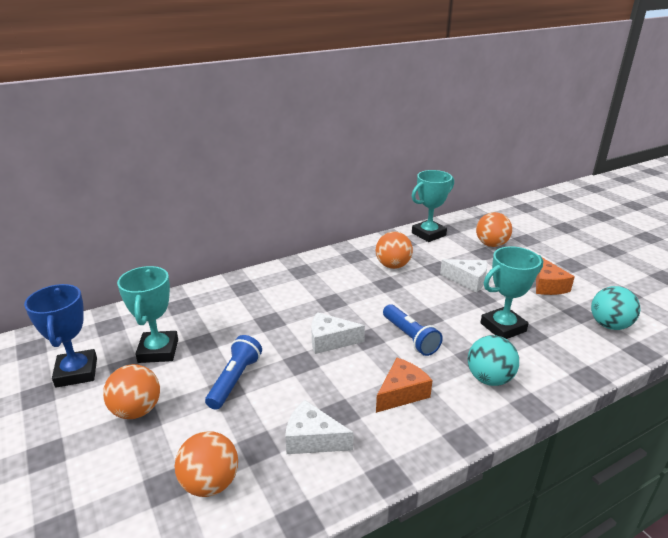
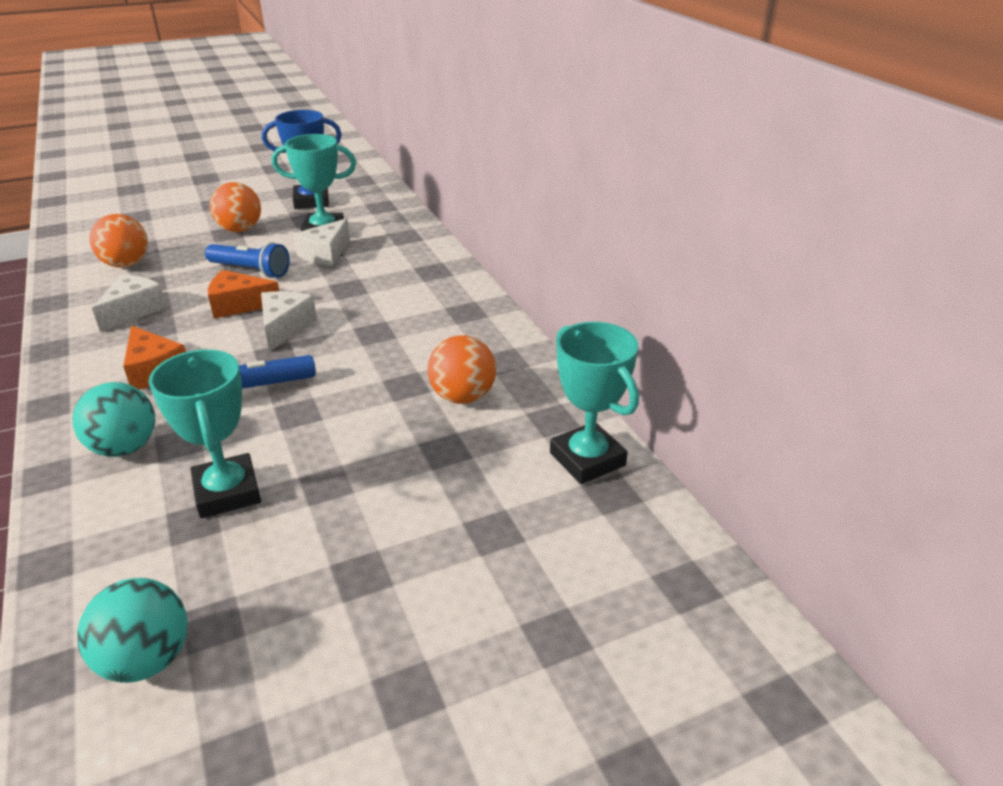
camera: 95 degrees right, 5 degrees up
white cheese [440,259,487,292] -> white cheese moved to [293,219,350,266]
orange ball [476,212,512,247] -> none
orange cheese [536,258,575,295] -> orange cheese moved to [207,270,279,319]

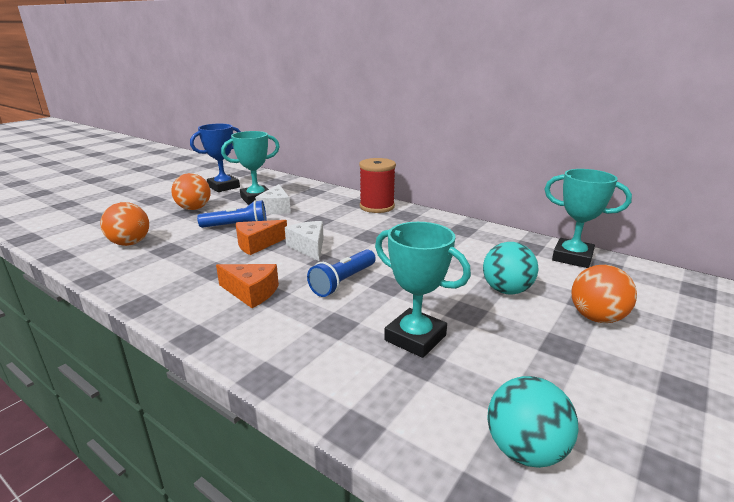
camera: 30 degrees left, 10 degrees down
turquoise ball [72,382,155,457] -> turquoise ball moved to [483,242,538,294]
white cheese [92,275,167,332] -> none
orange ball [428,336,496,404] -> orange ball moved to [572,265,637,323]
none -> red spool [359,158,396,213]

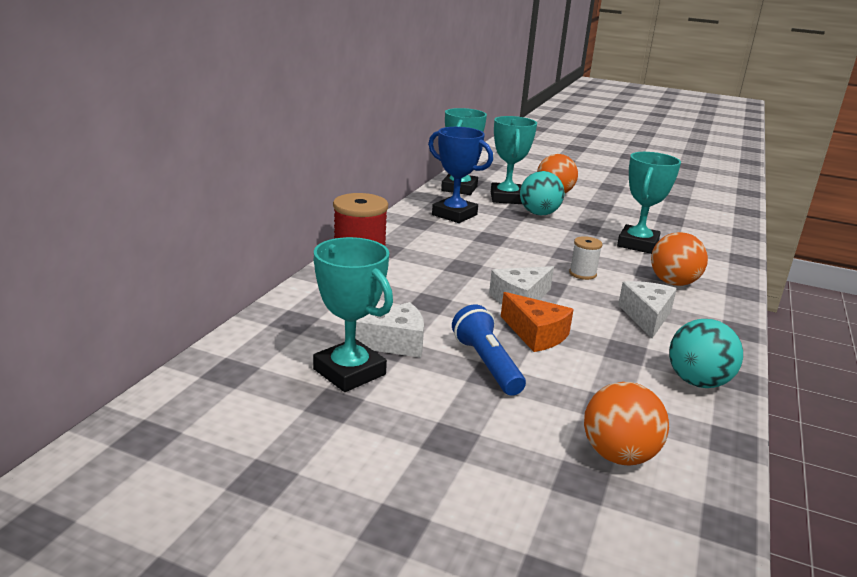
camera: 105 degrees left, 0 degrees up
orange ball [171,173,211,210] -> orange ball moved to [651,232,708,286]
blue trophy [190,123,241,192] -> blue trophy moved to [428,127,493,223]
orange cheese [216,264,279,308] -> white cheese [618,281,677,338]
blue flashlight [307,249,376,297] -> white spool [569,236,602,280]
turquoise ball [488,376,579,468] -> turquoise ball moved to [669,319,743,388]
none -> turquoise trophy [491,116,537,204]

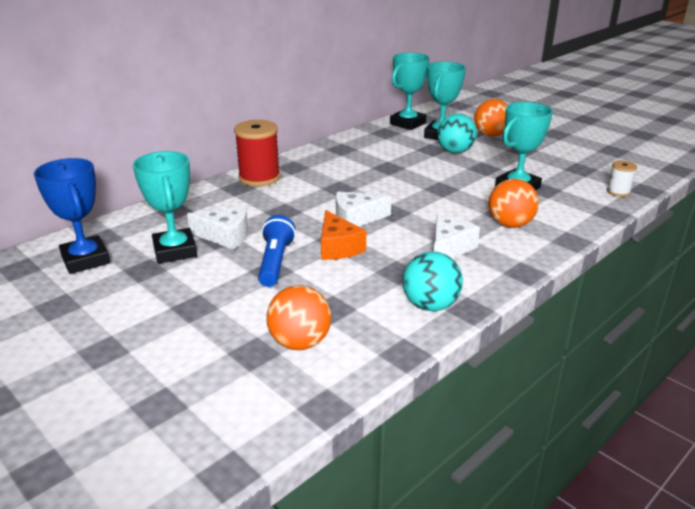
camera: 25 degrees right, 5 degrees up
blue trophy [428,127,493,223] -> blue trophy moved to [34,158,110,274]
white spool [569,236,602,280] -> white spool moved to [607,160,637,197]

